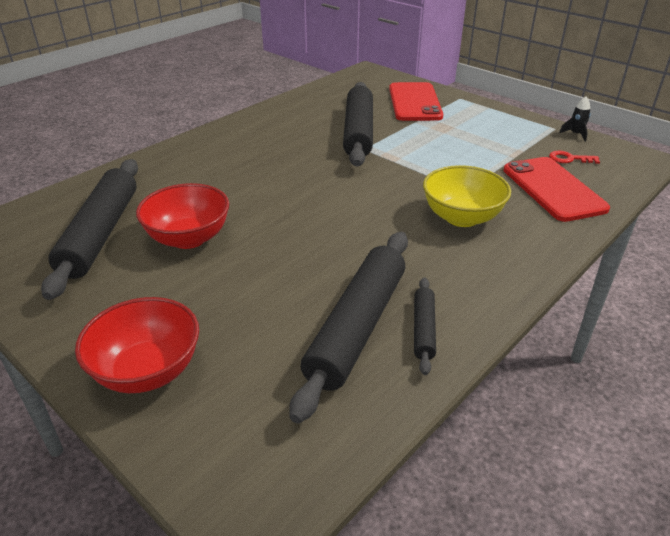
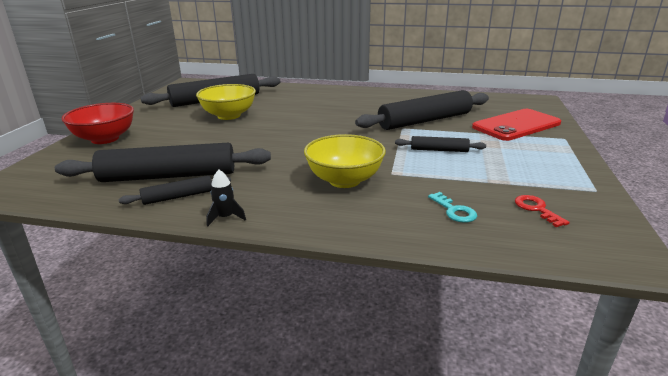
camera: 60 degrees right, 10 degrees down
red bowl [136,183,229,249] -> yellow bowl [196,84,256,120]
red phone [503,157,610,222] -> turquoise key [428,192,477,223]
black rocket [559,97,591,142] -> black rocket moved to [206,170,246,227]
none -> black rolling pin [395,136,486,152]

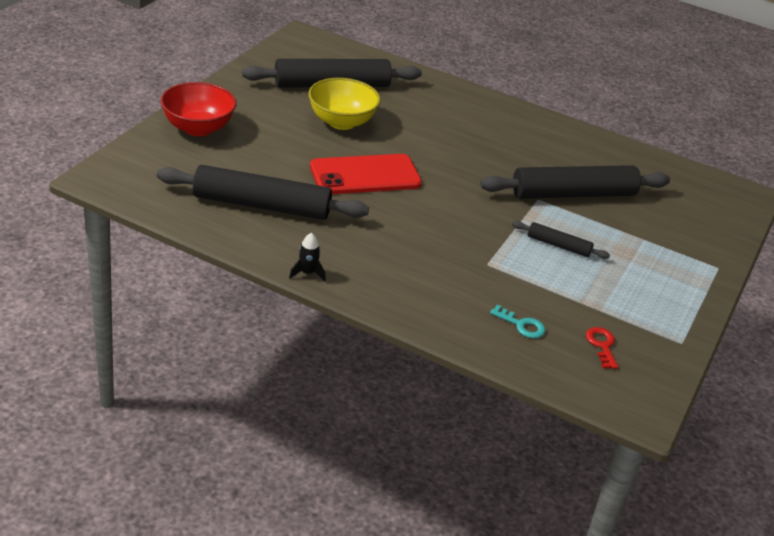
camera: 10 degrees right, 10 degrees up
black rolling pin [119,176,231,205] -> none
yellow bowl [304,134,386,188] -> none
turquoise key [428,192,477,223] -> turquoise key turned 45 degrees counterclockwise [490,304,546,338]
red phone [472,109,561,141] -> red phone moved to [310,154,422,194]

